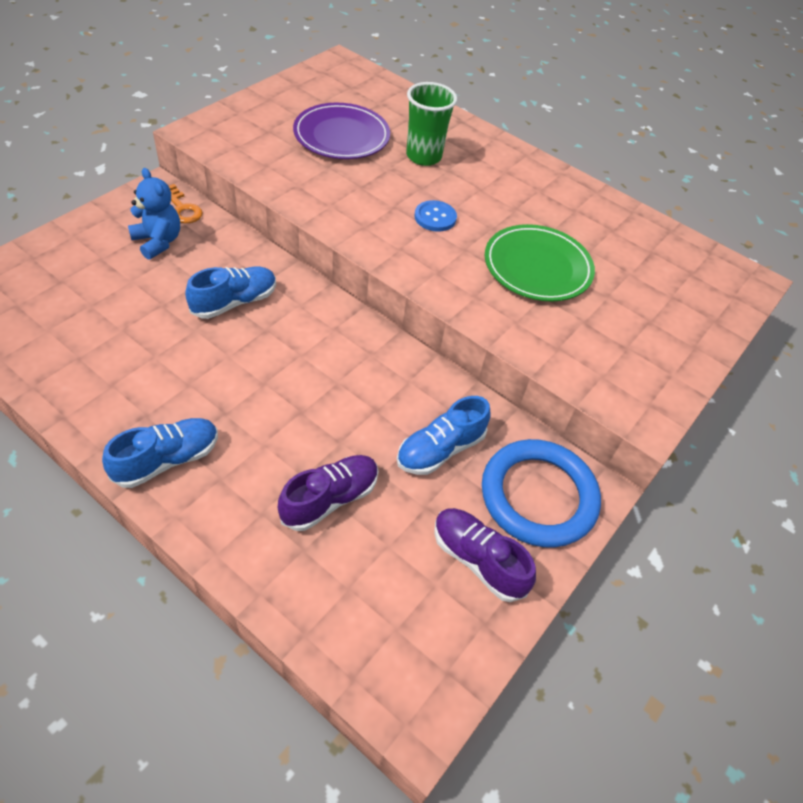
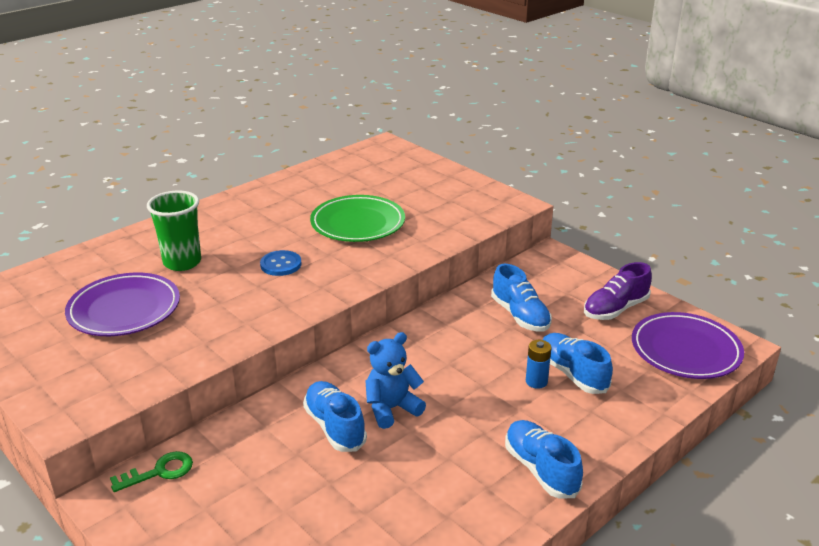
camera: 75 degrees left, 20 degrees down
blue teddy bear [128,168,180,260] -> blue teddy bear moved to [365,332,426,429]
orange key [169,184,203,223] -> green key [110,451,193,492]
purple shoe [278,455,378,531] -> blue shoe [543,333,613,394]
blue ring [482,439,601,548] -> none
none -> blue battery [526,340,552,389]
none -> purple plate [632,312,744,379]

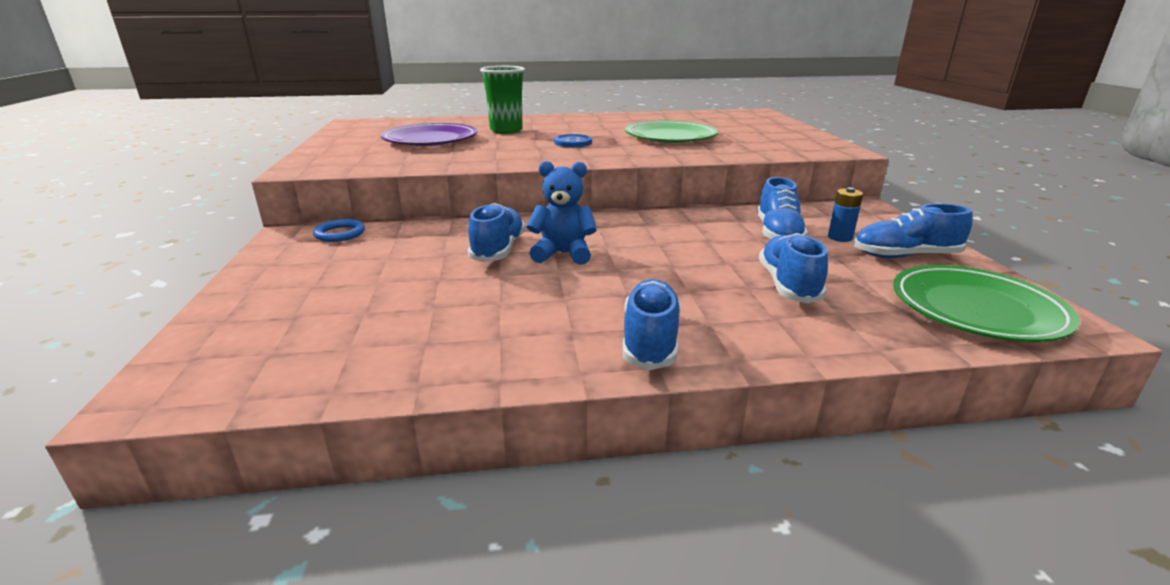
camera: 35 degrees right, 5 degrees down
green key [110,451,193,492] -> blue ring [313,219,365,242]
blue battery [526,340,552,389] -> blue battery moved to [828,187,863,242]
purple shoe [584,262,652,320] -> blue shoe [854,203,972,258]
purple plate [632,312,744,379] -> green plate [893,265,1080,342]

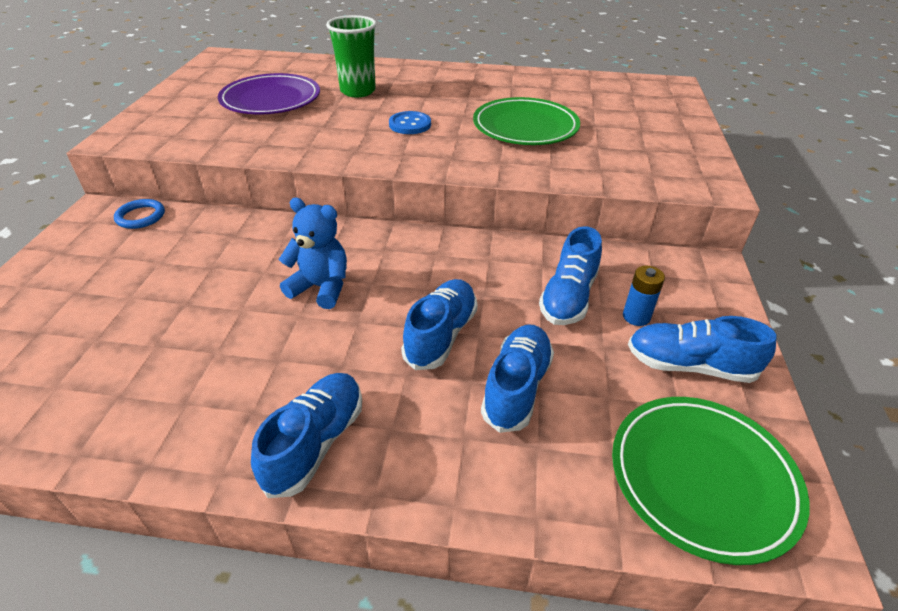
camera: 15 degrees right, 15 degrees up
blue shoe [468,203,525,262] -> blue shoe moved to [401,279,477,370]

